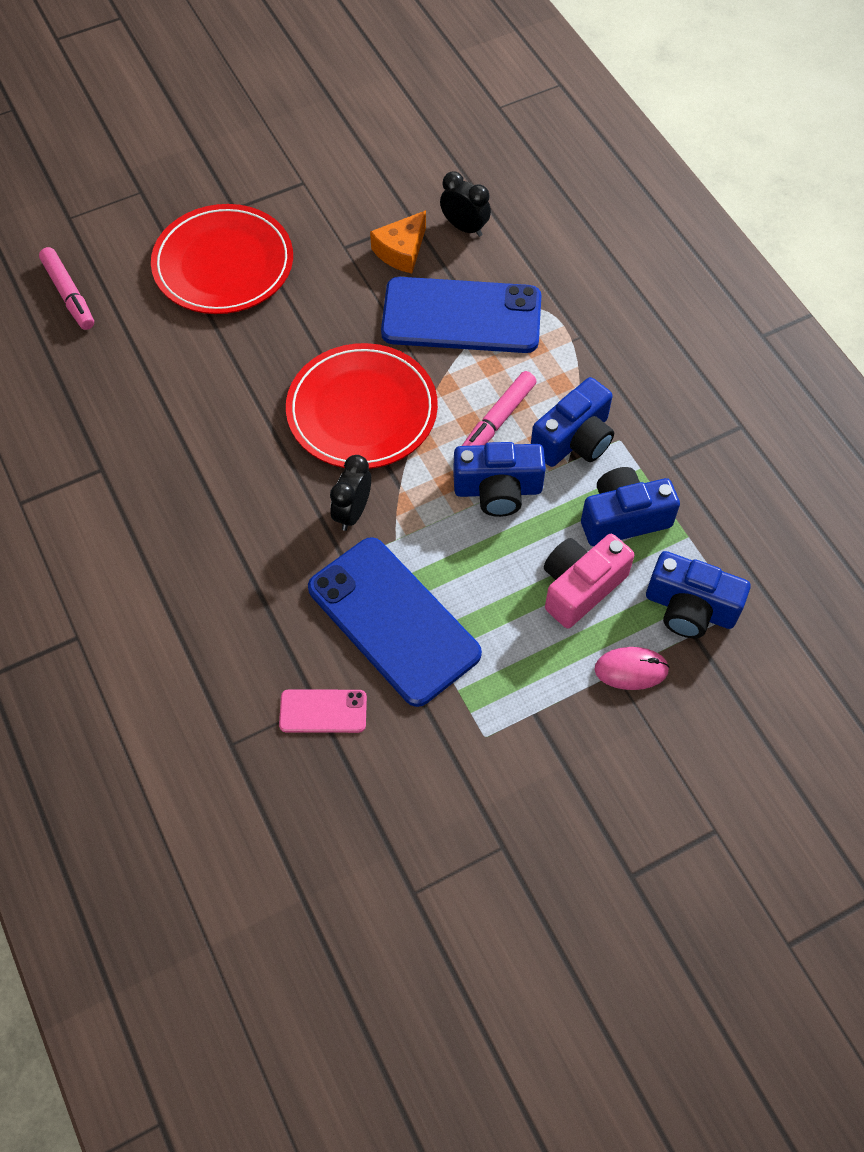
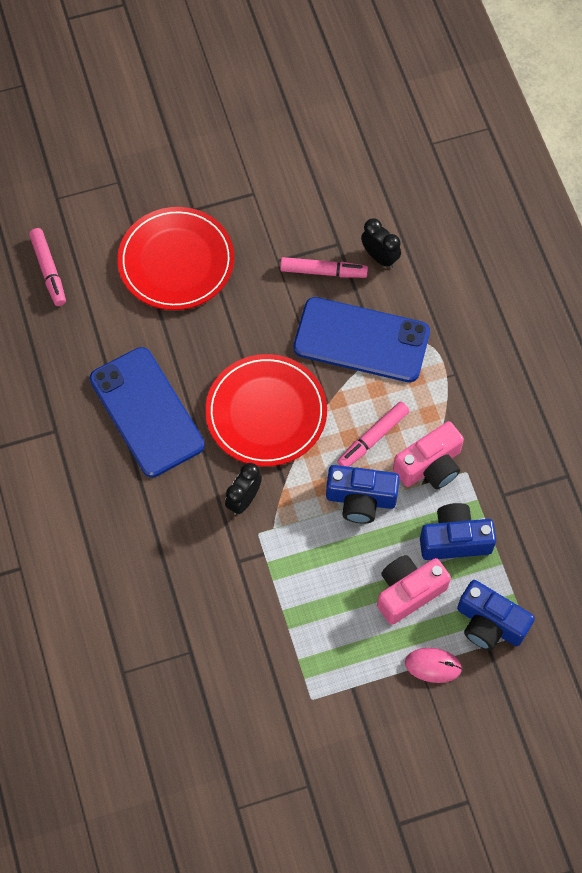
camera: 10 degrees right, 5 degrees up
pink phone [279,689,367,733] -> none
blue phone [308,537,482,707] -> blue phone moved to [90,347,205,477]
orange cheese [370,210,426,273] -> pink marker [280,257,368,278]
blue camera [531,377,614,467] -> pink camera [393,421,464,489]

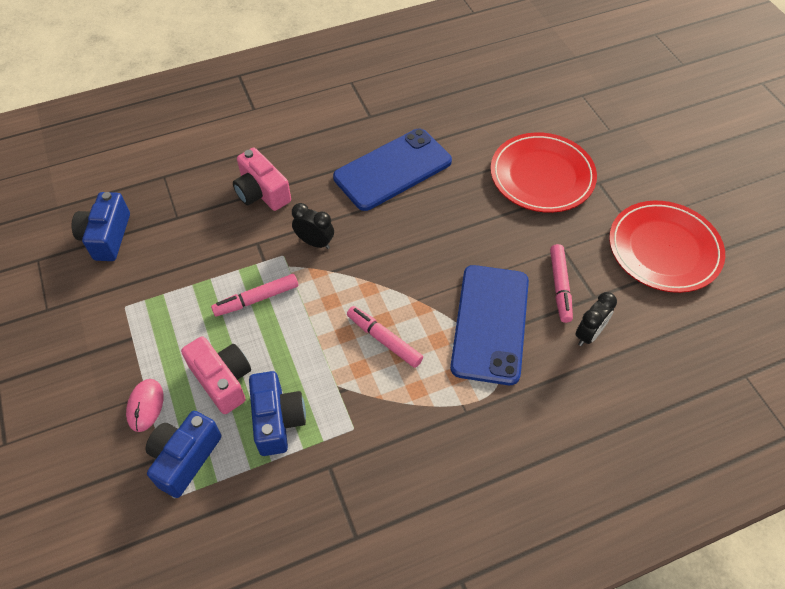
camera: 85 degrees right, 10 degrees down
pink marker [29,228,66,306] -> pink marker moved to [211,274,298,316]
red plate [205,354,327,466] -> red plate moved to [609,201,725,293]
blue camera [326,465,400,524] -> blue camera moved to [72,192,130,261]
pink camera [393,421,464,489] -> pink camera moved to [233,148,291,211]

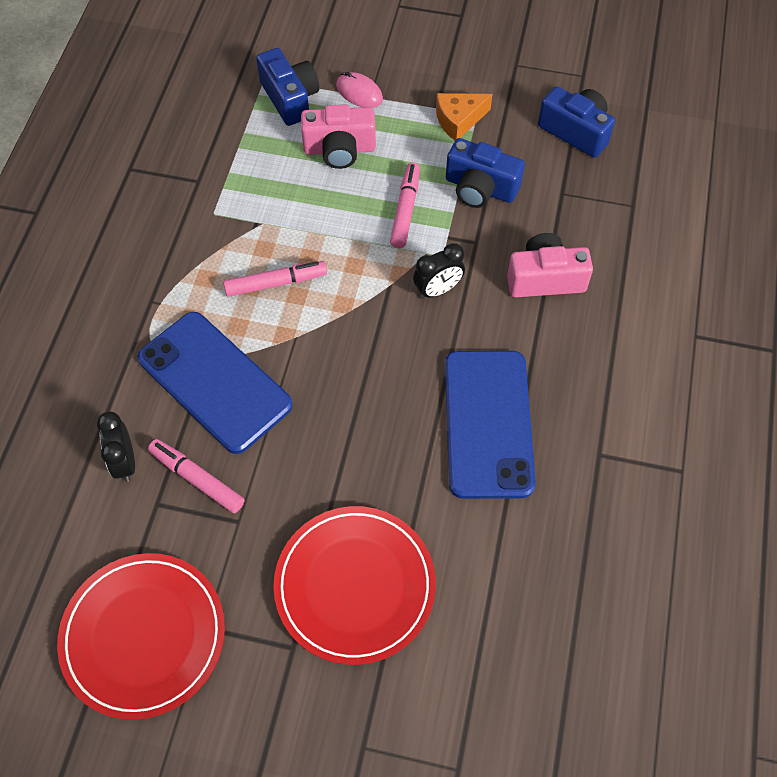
camera: 125 degrees right, 5 degrees up
blue camera [249,371,306,456] -> blue camera moved to [446,138,525,208]
none -> orange cheese [436,93,492,140]

